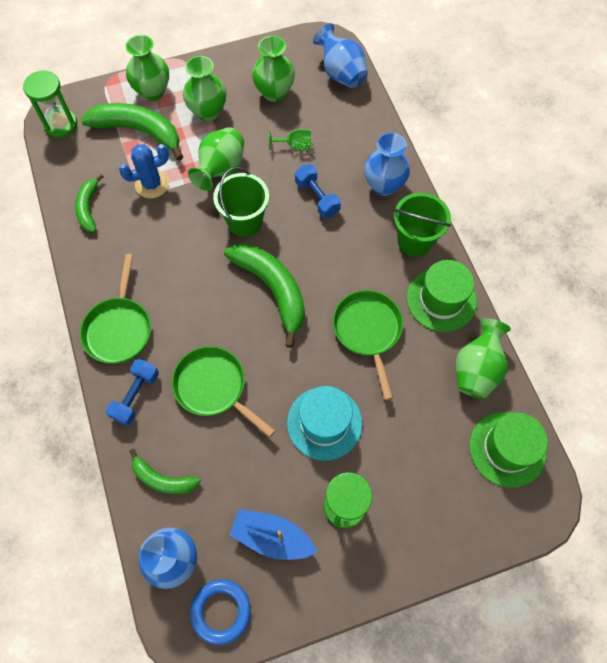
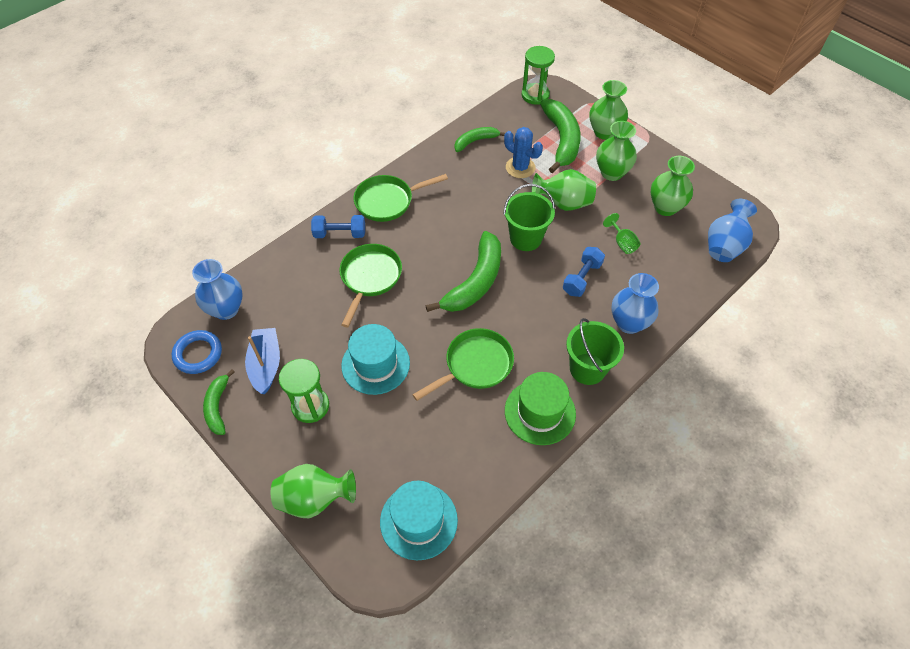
camera: 65 degrees right, 10 degrees down
green banana [130,449,201,494] -> green banana moved to [203,369,235,435]
green vase [455,318,511,399] -> green vase moved to [271,464,356,518]
green hat [469,412,548,488] -> turquoise hat [380,481,458,560]

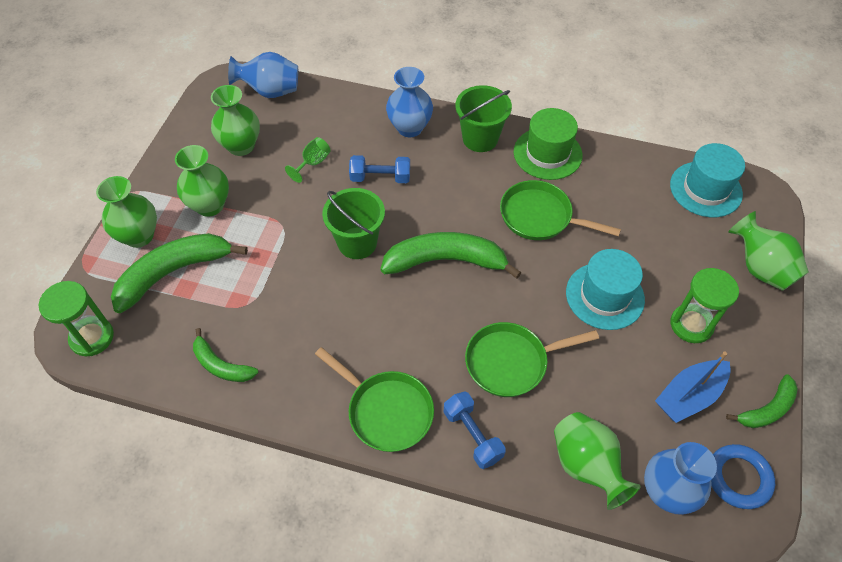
camera: 120 degrees left, 0 degrees up
blue cactus [504,127,543,178] -> none
green vase [531,169,596,211] -> green vase moved to [554,412,641,510]

